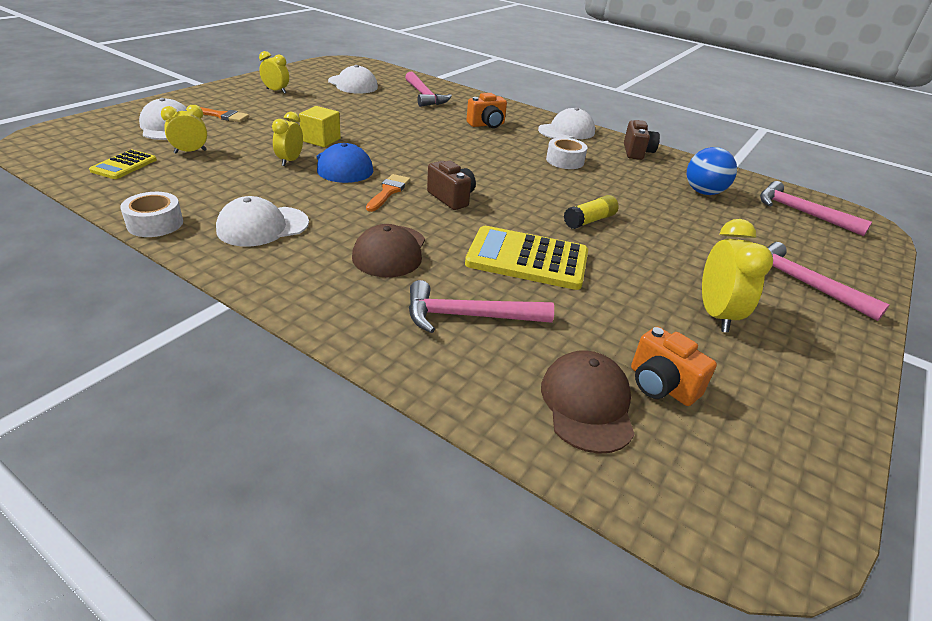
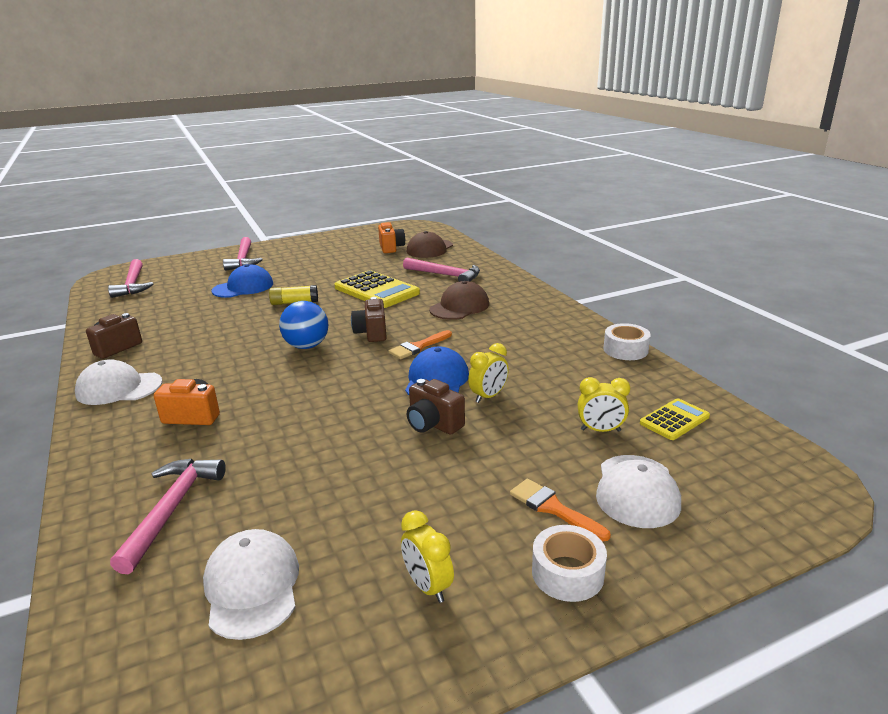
camera: 145 degrees left, 10 degrees down
white cap [216,196,309,247] -> none
yellow cube [299,106,341,147] -> brown camera [407,379,465,435]
white tape [546,137,587,169] -> white tape moved to [532,525,607,602]
blue ball [687,147,737,195] -> blue ball moved to [279,301,328,349]
yellow clock [702,219,773,333] -> none
none -> blue cap [211,264,273,298]

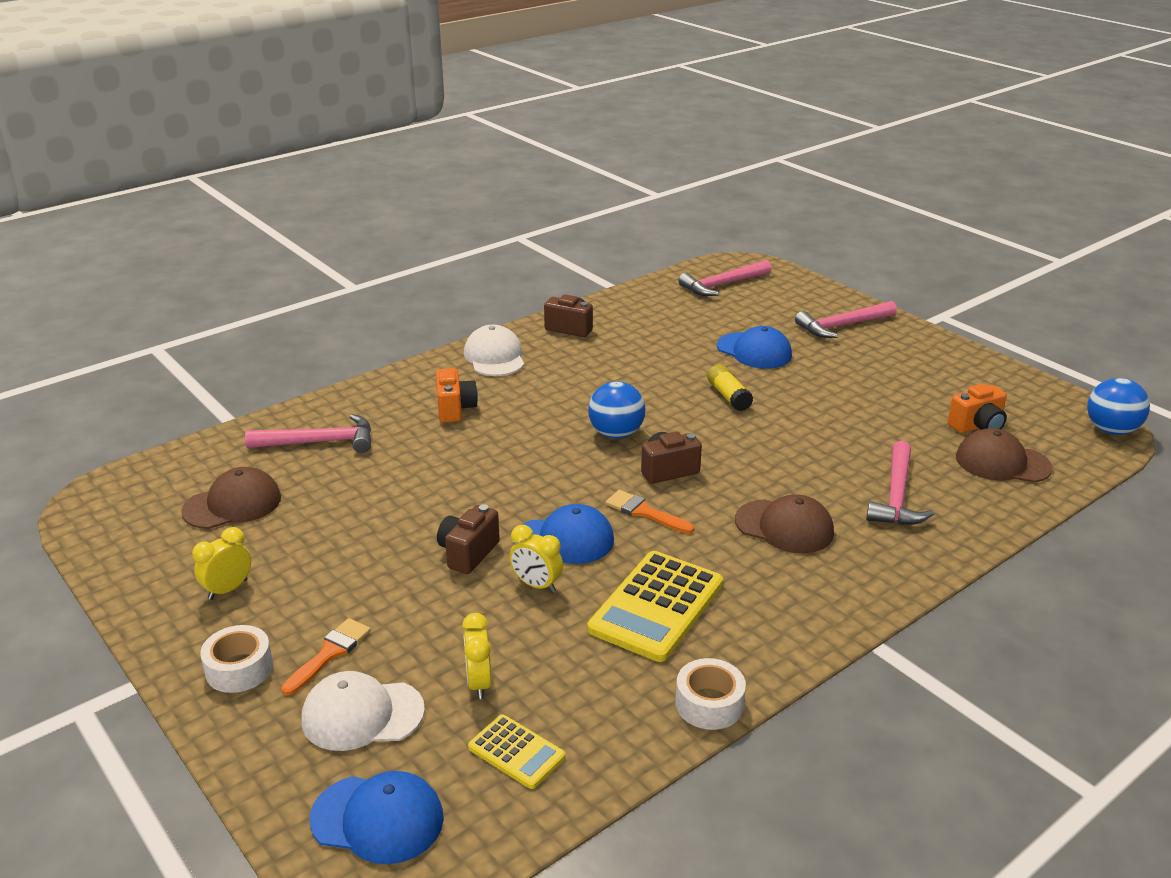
camera: 75 degrees right, 5 degrees up
white cap [203,529,299,640] -> brown cap [181,467,281,529]
yellow calculator [335,270,420,308] -> yellow calculator moved to [587,551,723,662]
none -> blue cap [310,771,444,864]
none -> blue ball [1087,378,1150,435]

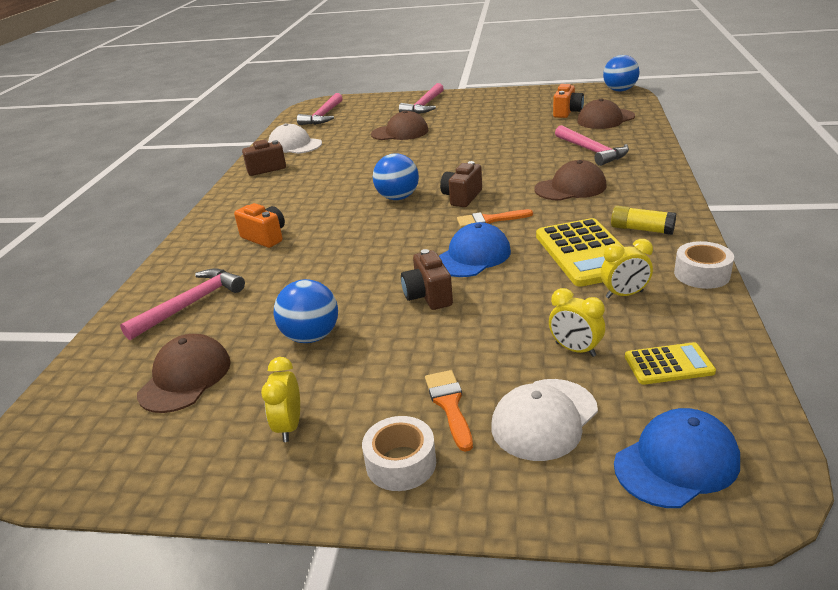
camera: 40 degrees left, 0 degrees up
white cap [464,325,524,376] -> white cap moved to [268,123,322,154]
yellow clock [509,525,563,593] -> yellow clock moved to [601,239,653,298]
yellow glue stick [707,364,753,411] -> yellow glue stick moved to [611,206,676,235]
blue cap [717,326,792,369] -> brown cap [371,110,428,140]
none -> blue ball [274,279,338,343]

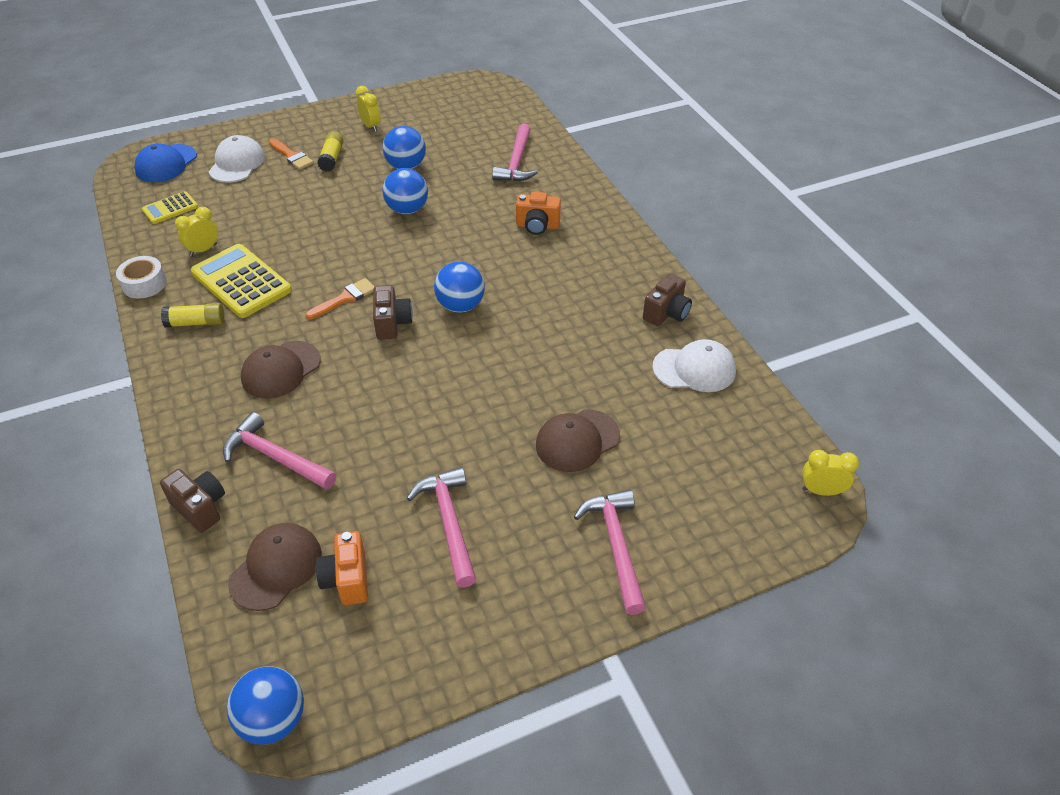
camera: 145 degrees right, 15 degrees up
brown cap [137,334,231,413] -> none
pink hammer [297,93,343,125] -> pink hammer moved to [407,467,476,588]
white tape [362,416,436,491] -> none
brown camera [401,249,453,310] -> brown camera moved to [160,469,225,533]
blue cap [439,222,511,277] -> none
yellow clock [549,288,605,357] -> yellow clock moved to [802,450,859,496]
none -> yellow glue stick [317,131,344,172]
none -> blue ball [382,168,428,214]

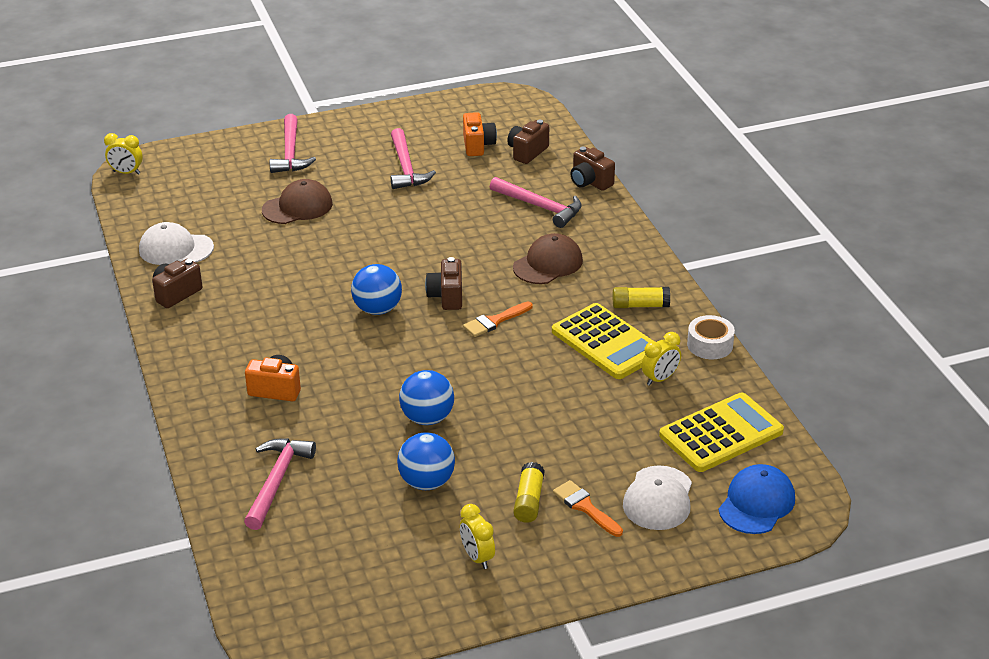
camera: 175 degrees left, 10 degrees down
yellow calculator [142,191,198,224] -> yellow calculator [659,392,784,472], size x1.85
blue ball [227,666,304,745] -> none
brown cap [228,523,322,611] -> brown camera [507,120,549,164]

